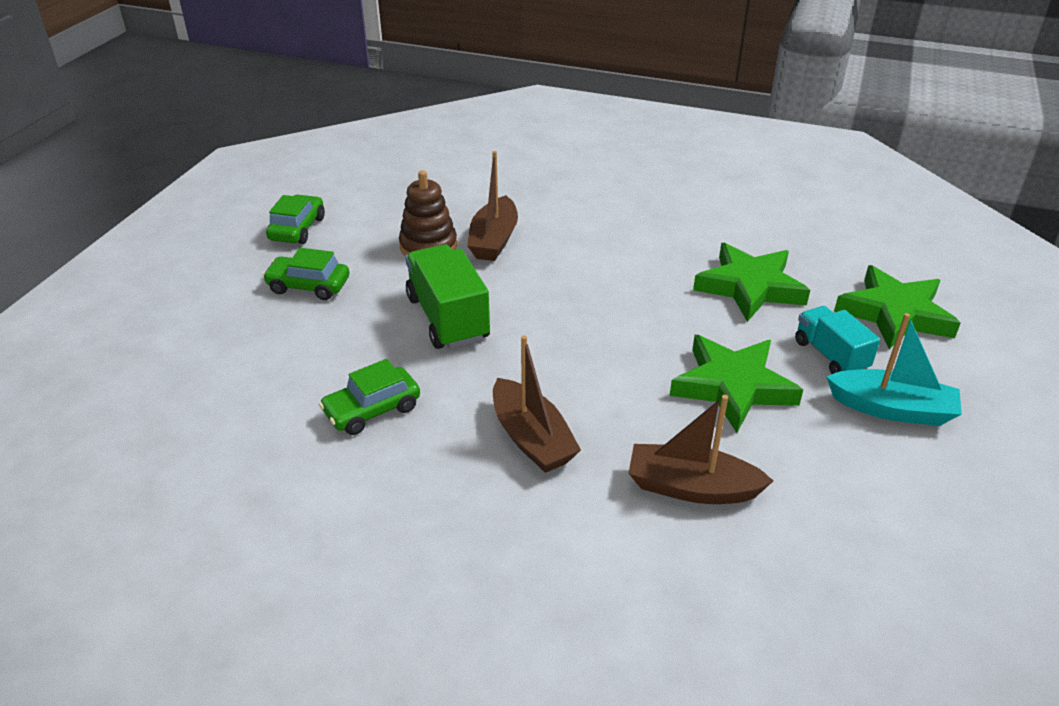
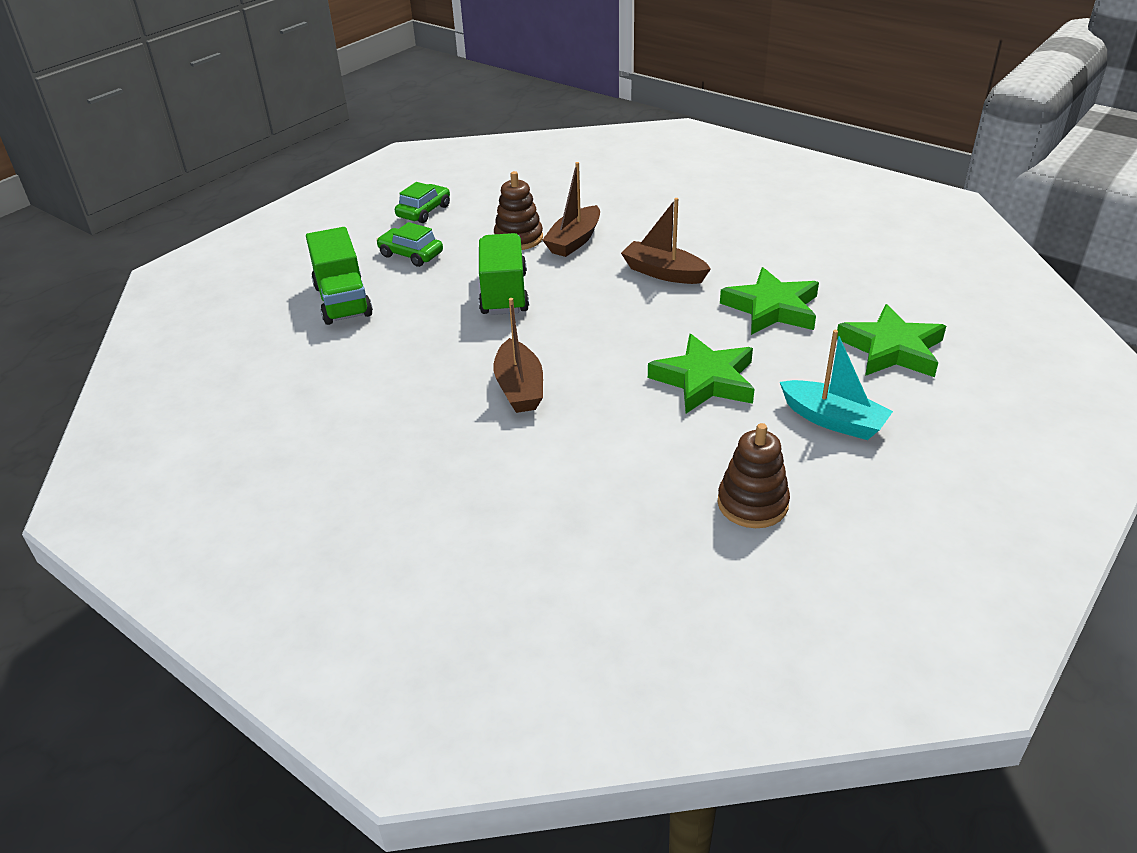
camera: 20 degrees right, 0 degrees up
green car [319,359,420,435] -> none
brown boat [628,395,773,504] -> brown boat moved to [621,198,711,284]
turquoise truck [795,306,880,374] -> none
none -> green truck [306,227,373,325]
none -> brown stacking toy [718,423,790,528]

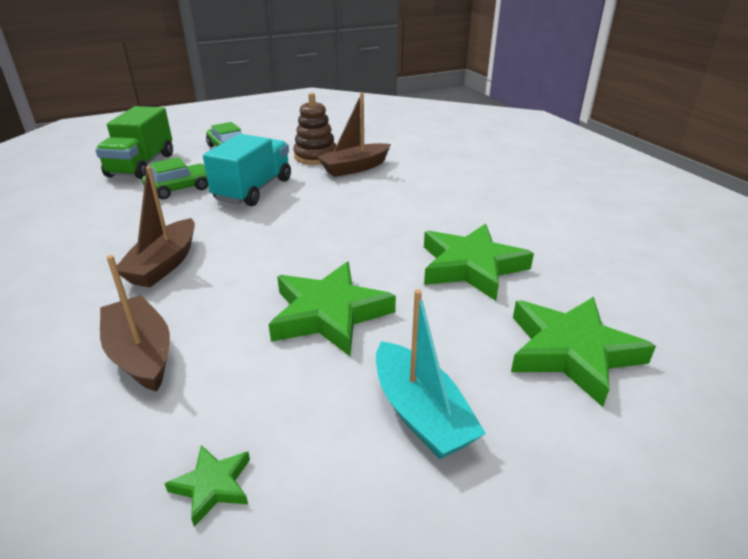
camera: 25 degrees right, 5 degrees down
green car [395,182,450,223] -> green car moved to [142,157,208,199]
green truck [479,233,529,315] -> turquoise truck [203,134,291,206]
brown boat [621,198,711,284] -> brown boat moved to [100,255,170,392]
brown stacking toy [718,423,790,528] -> green star [164,445,250,527]

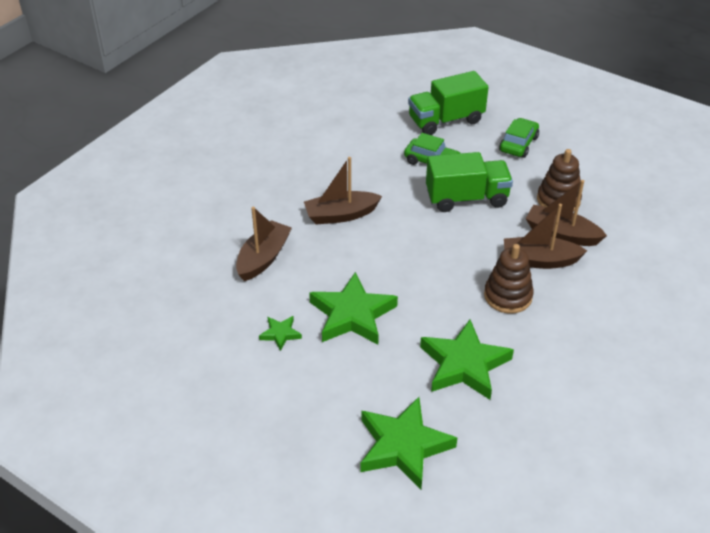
camera: 60 degrees right, 10 degrees up
green star [164,445,250,527] -> green star moved to [259,316,302,351]
turquoise truck [203,134,291,206] -> green truck [426,152,513,212]
turquoise boat [376,289,486,459] -> none
none -> brown stacking toy [484,244,534,314]
none -> brown boat [504,204,587,269]

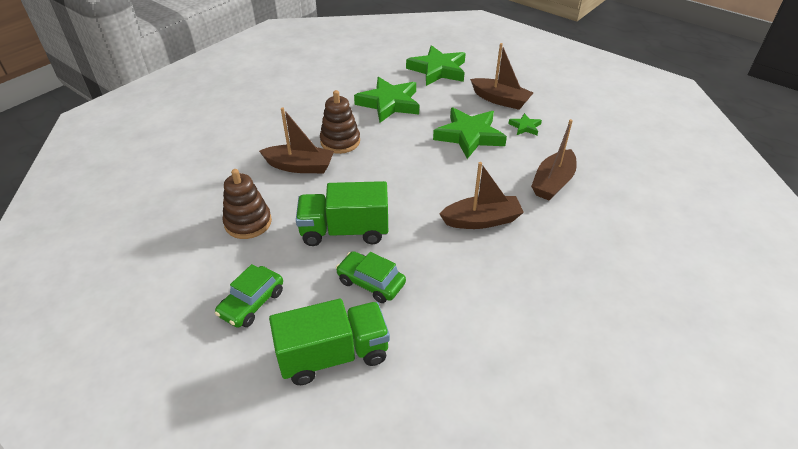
camera: 175 degrees left, 0 degrees up
brown boat [526,180,607,246] -> brown boat moved to [470,43,533,110]

